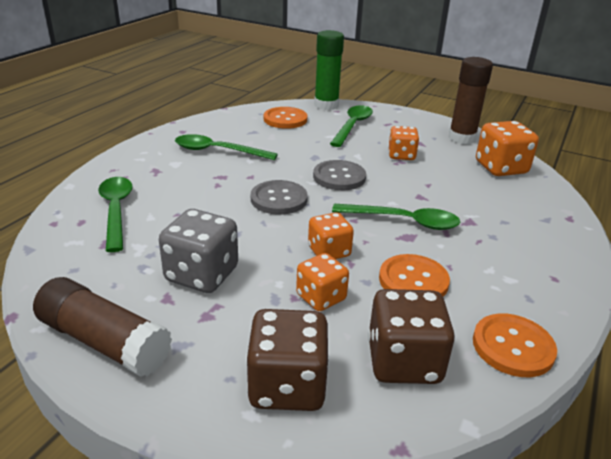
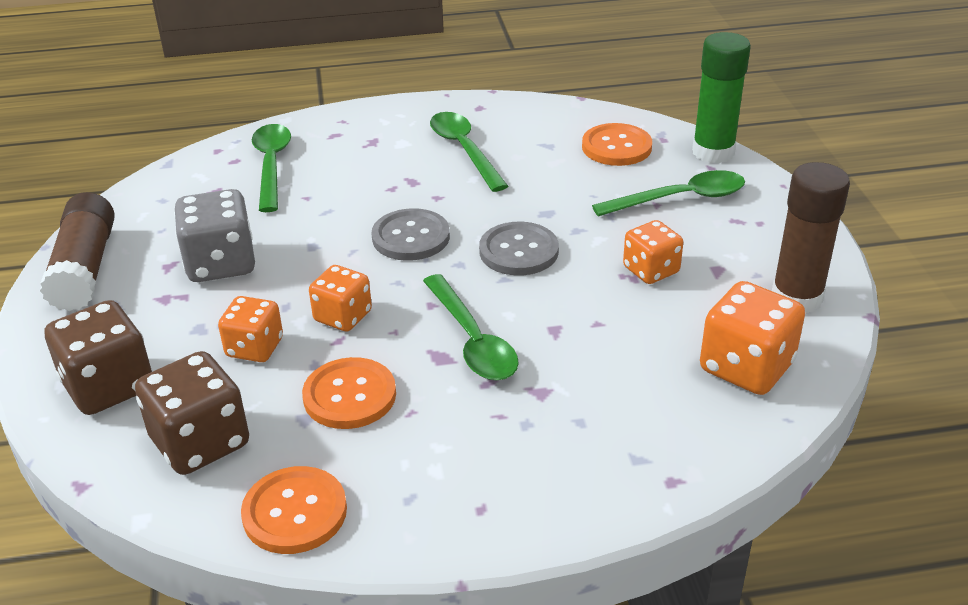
camera: 55 degrees right, 5 degrees up
green spoon [98,177,133,252] -> green spoon turned 45 degrees counterclockwise [252,124,291,212]

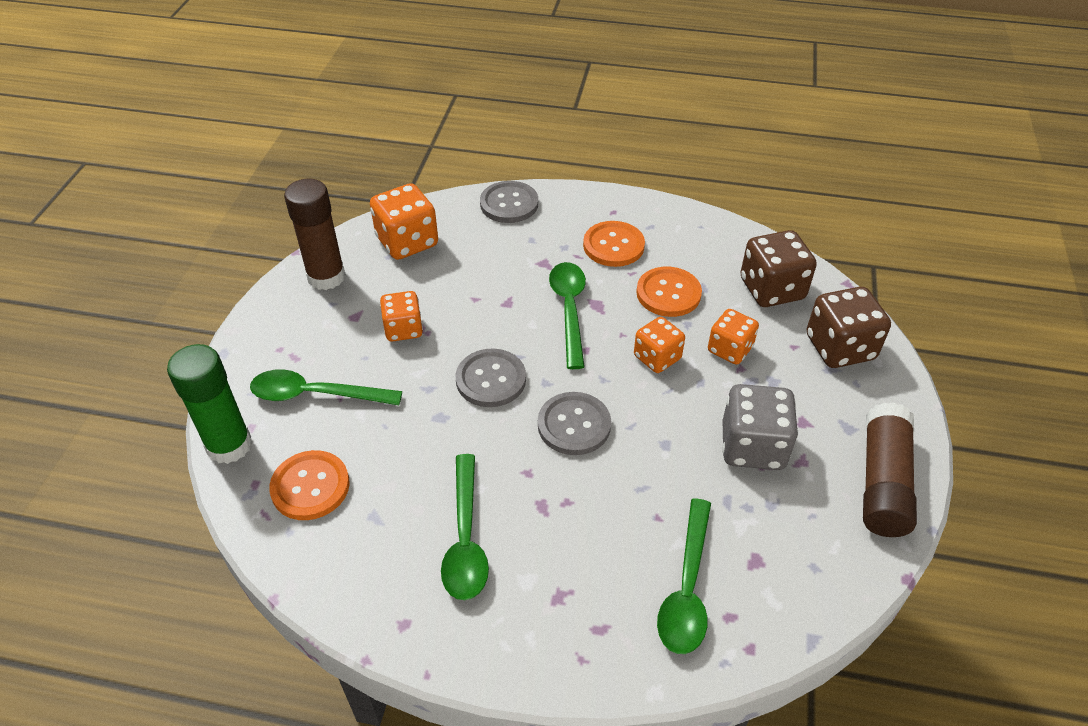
camera: 160 degrees left, 10 degrees up
orange button [241,466,347,554] -> orange button moved to [583,221,645,267]
none -> grey button [480,181,538,223]

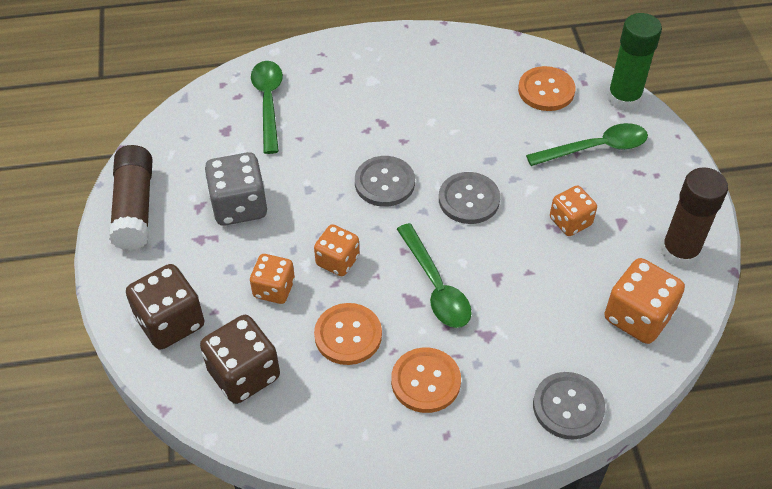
camera: 160 degrees right, 5 degrees up
green spoon [441,454,489,600] -> none

